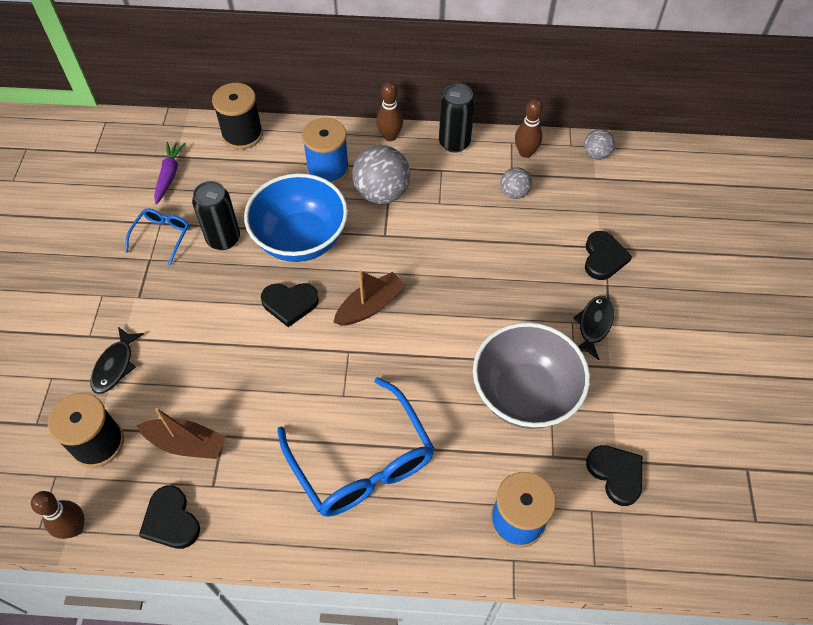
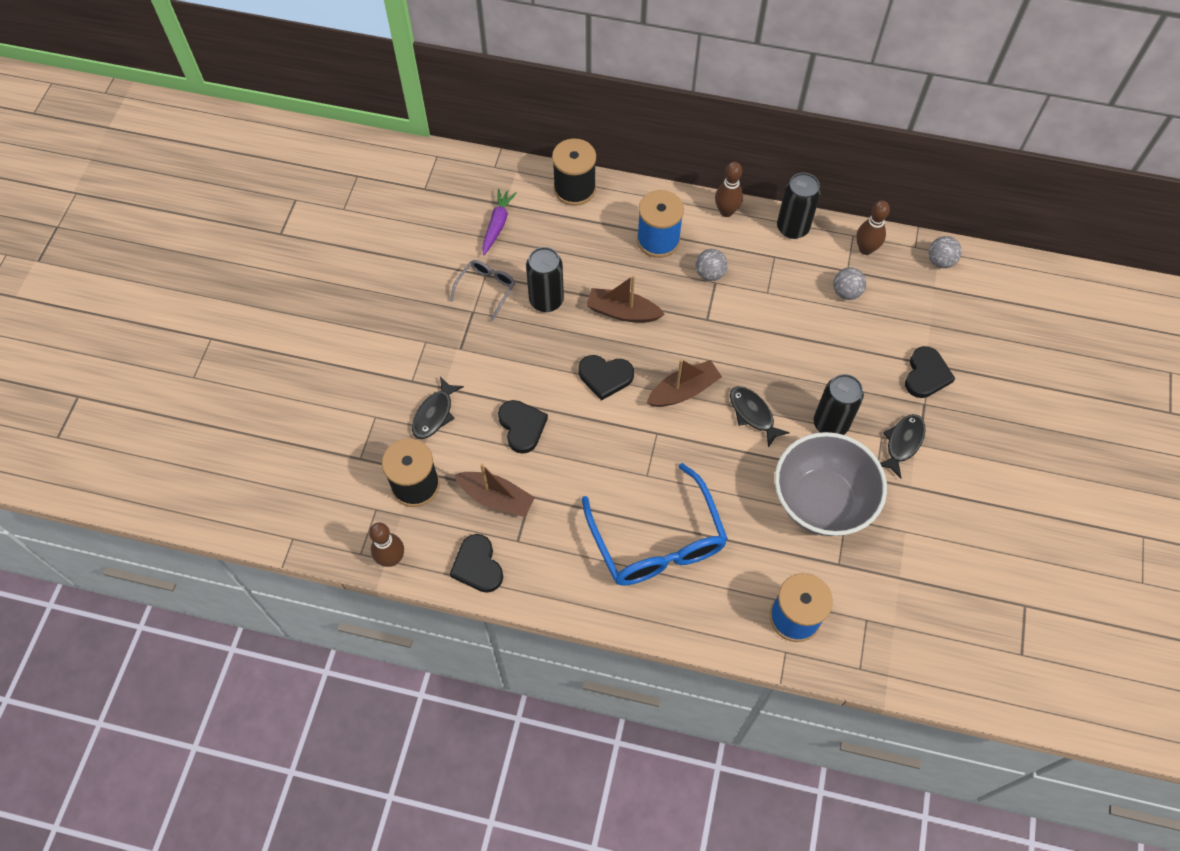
camera: 10 degrees right, 5 degrees up
blue glasses [125,208,190,266] -> grey glasses [450,260,515,321]
blue bowl [244,173,348,262] -> brown boat [586,275,665,322]
grey ball [352,145,410,204] -> grey ball [696,249,728,281], size x0.55
black heart [586,445,642,506] -> black heart moved to [498,400,548,454]
none -> black fish [730,386,790,448]
none -> black can [814,374,864,435]

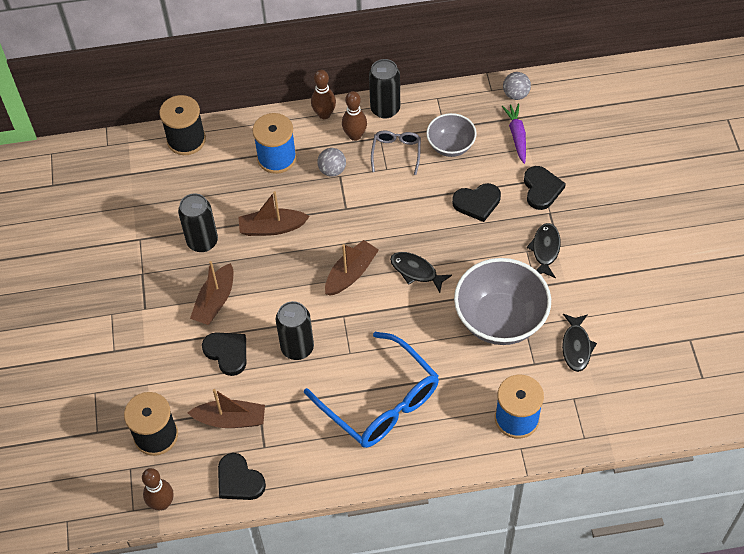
camera: 20 degrees left, 5 degrees down
black fish [412,377,464,439] -> black fish moved to [562,314,597,372]
grey glasses [450,260,515,321] -> grey glasses moved to [371,131,421,175]
purple carrot [482,189,517,255] -> purple carrot moved to [502,103,526,164]
black heart [578,355,634,401] -> black heart moved to [452,183,501,222]
black can [814,374,864,435] -> black can moved to [276,301,314,360]
grey ball [833,267,866,300] -> grey bowl [426,113,477,157]
brown bowling pin [856,200,890,255] -> brown bowling pin moved to [342,91,367,141]
none -> brown boat [190,261,233,325]

